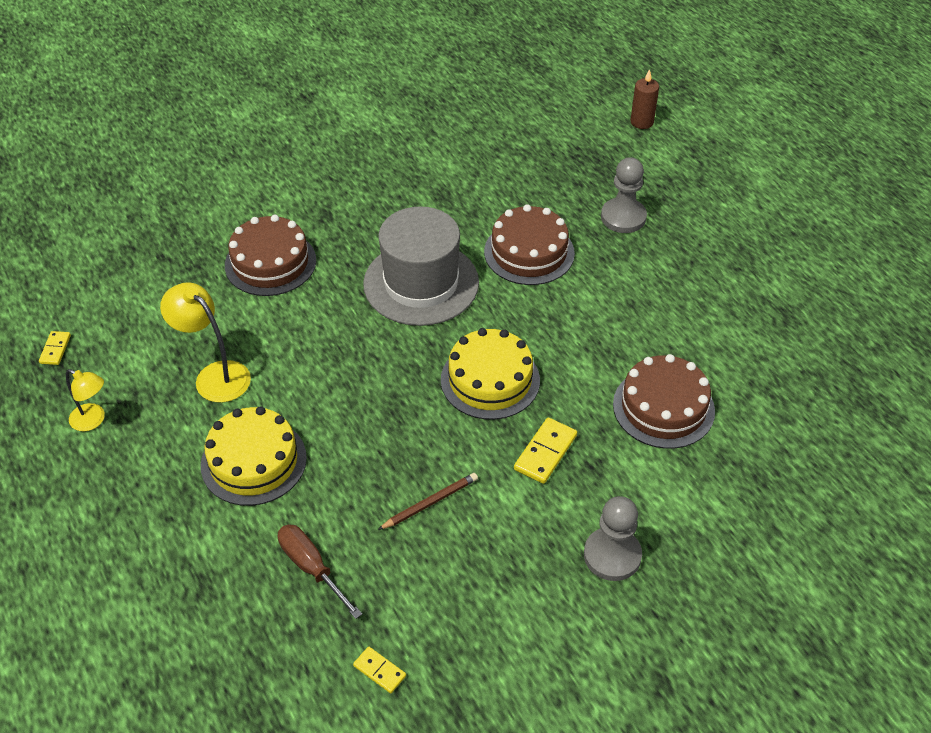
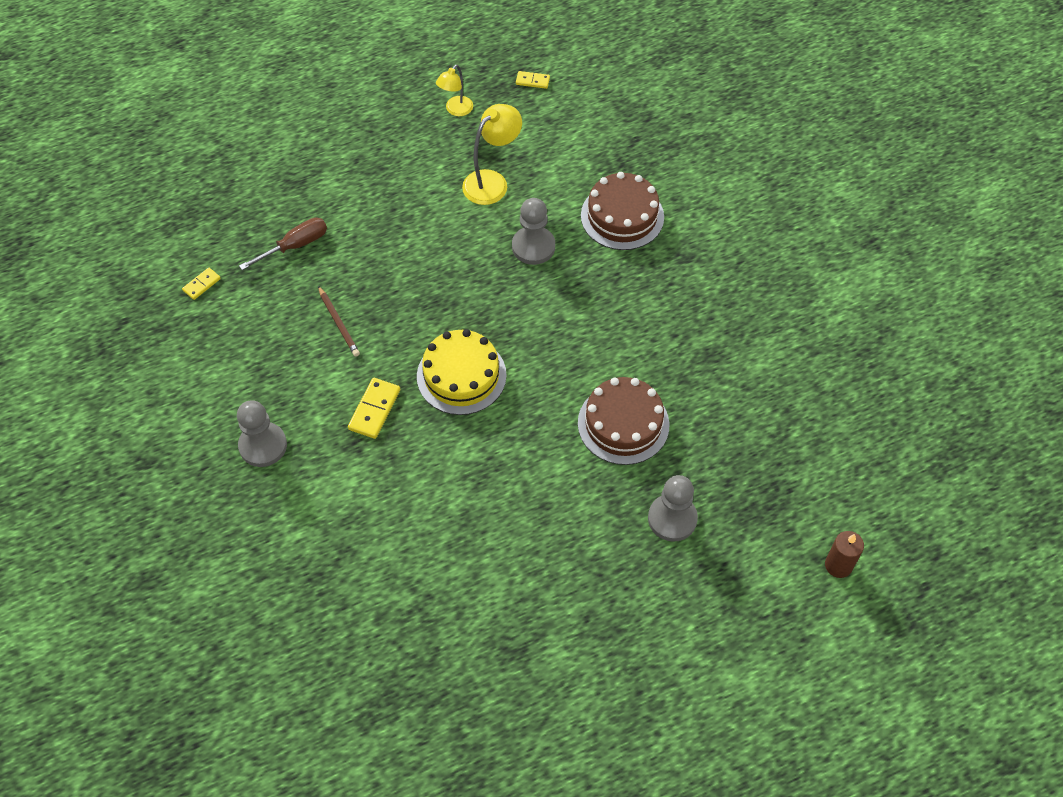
camera: 95 degrees right, 10 degrees up
yellow cake [201,406,307,506] -> none
grey hat [363,206,479,326] -> none
yellow domino [514,418,577,484] -> yellow domino turned 75 degrees clockwise [348,378,400,439]
brown cake [613,354,715,449] -> none
none -> grey pawn [512,198,555,265]

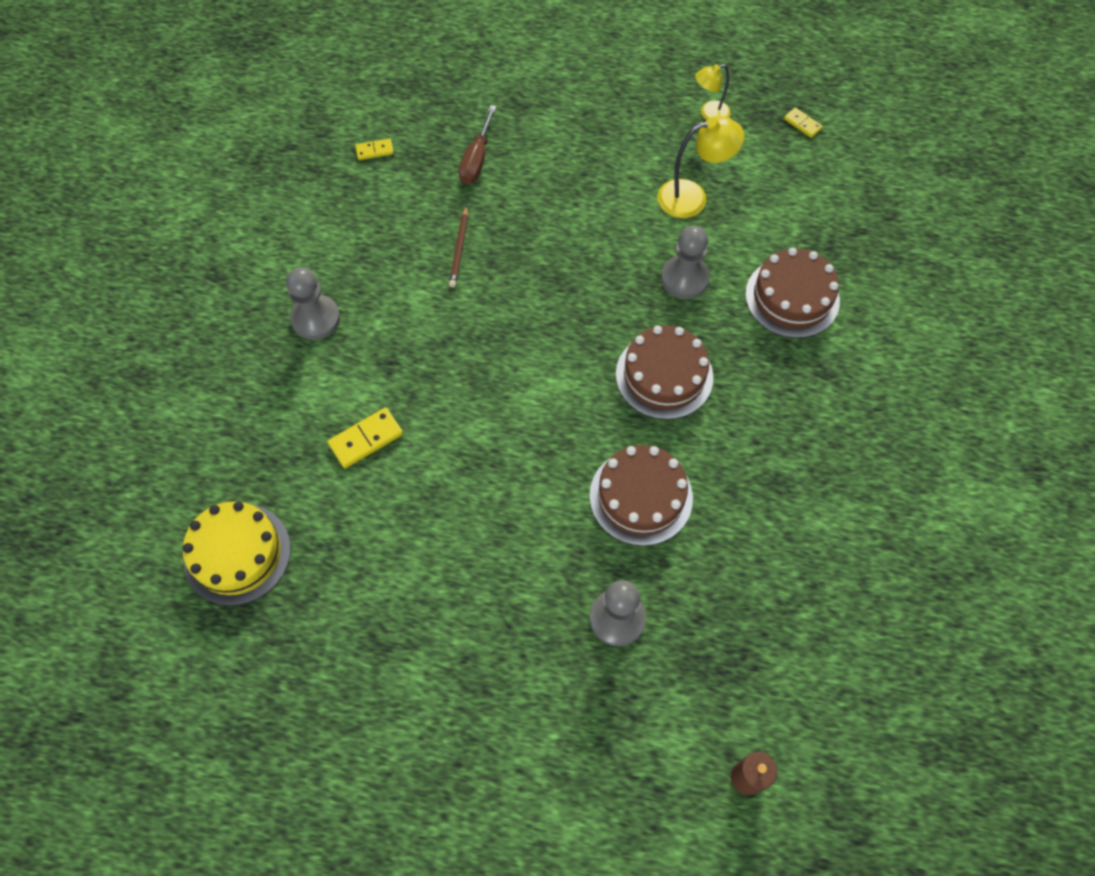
camera: 35 degrees right, 5 degrees up
brown screwdriver [239,218,327,270] -> brown screwdriver turned 105 degrees clockwise [459,105,497,184]
yellow domino [348,378,400,439] -> yellow domino moved to [328,408,403,468]
yellow cake [417,329,507,415] -> yellow cake moved to [183,501,291,606]
none -> brown cake [616,325,713,420]

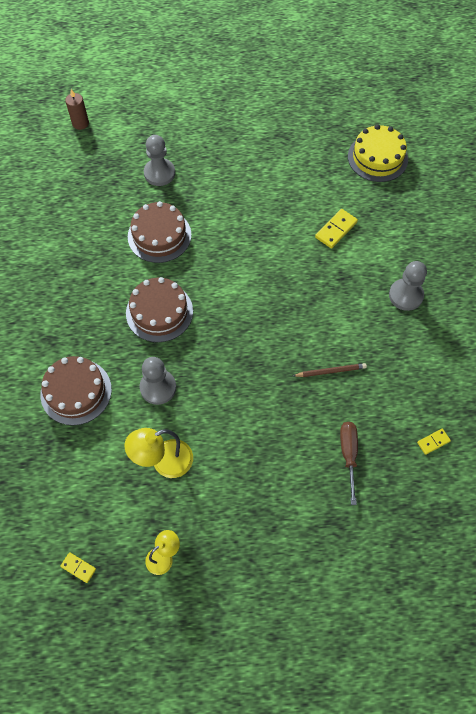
camera: 165 degrees right, 0 degrees up
brown pencil [449,206,468,287] -> brown pencil turned 90 degrees clockwise [293,363,367,377]

